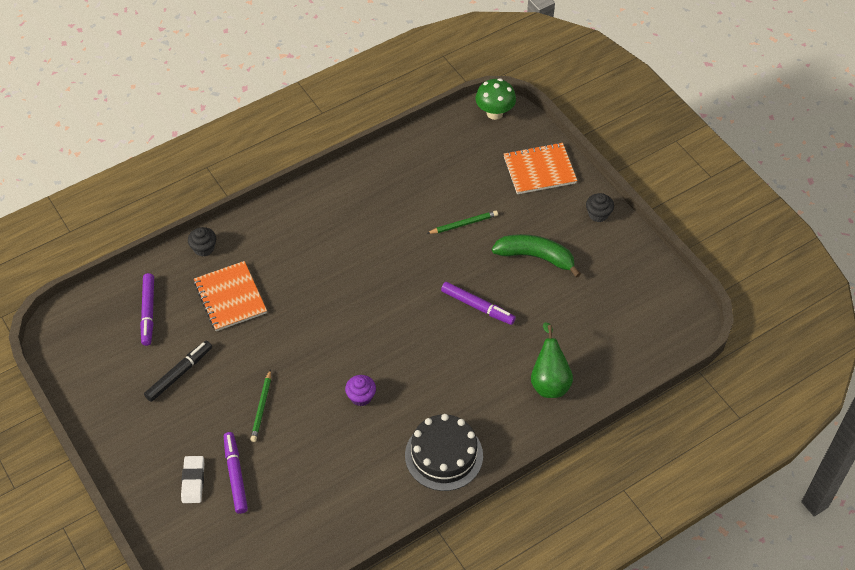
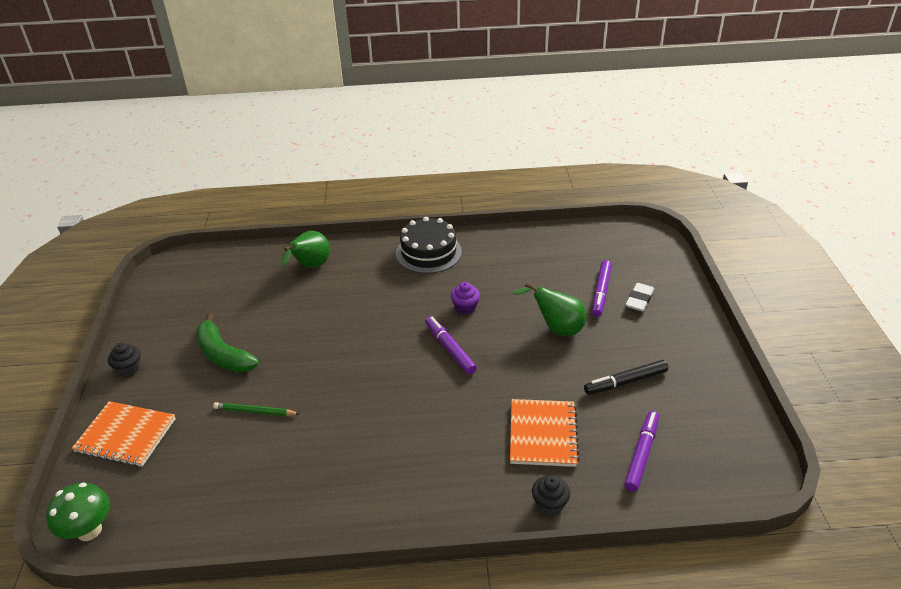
camera: 150 degrees left, 15 degrees down
green pencil [250,369,271,442] -> green pear [513,283,586,336]
purple marker [441,282,516,325] -> purple marker moved to [425,316,477,375]

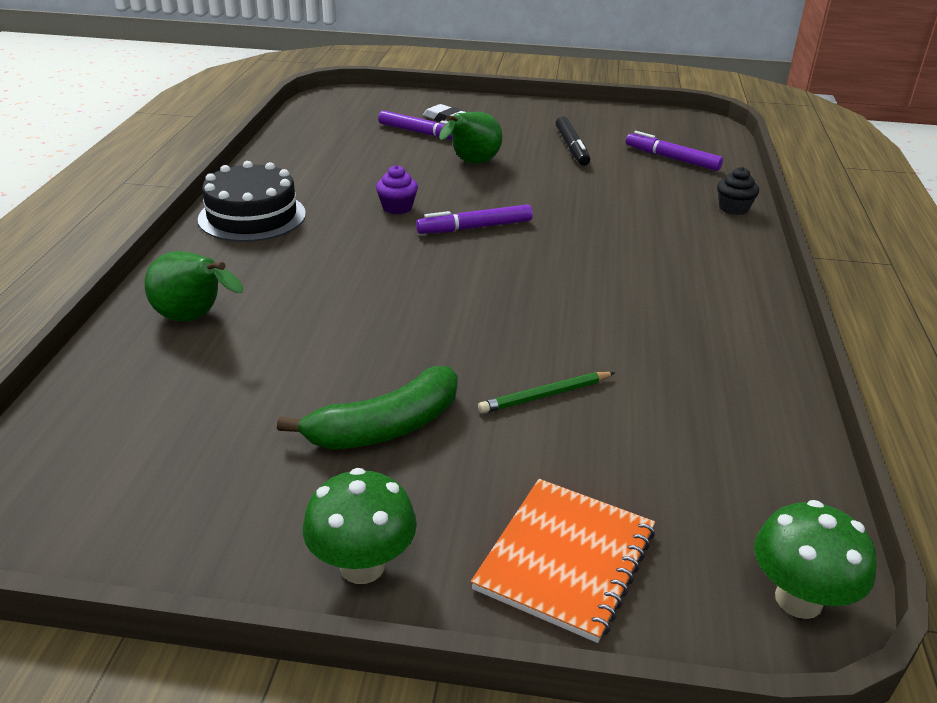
camera: 80 degrees left, 5 degrees down
black cupcake [108,343,141,377] -> green mushroom [303,468,417,584]
green pencil [213,402,300,416] -> green pencil turned 45 degrees clockwise [478,372,615,414]
orange notebook [510,399,580,467] -> none

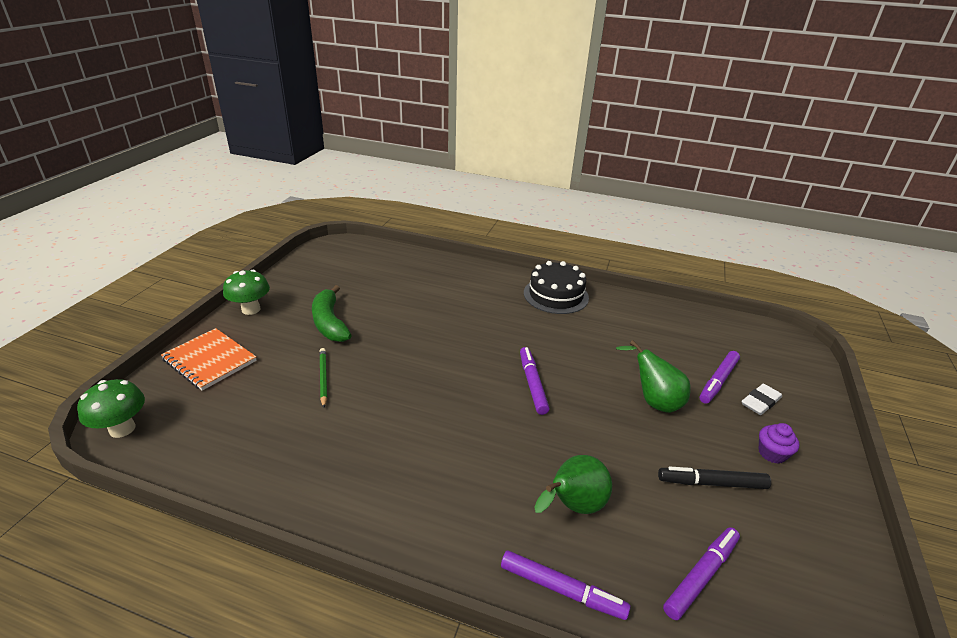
camera: 100 degrees right, 0 degrees up
green pear [145,251,244,322] -> green pear moved to [534,455,612,514]
purple cupcake [376,165,418,214] -> purple cupcake moved to [759,423,800,464]
black cupcake [717,167,759,215] -> purple marker [501,551,631,620]

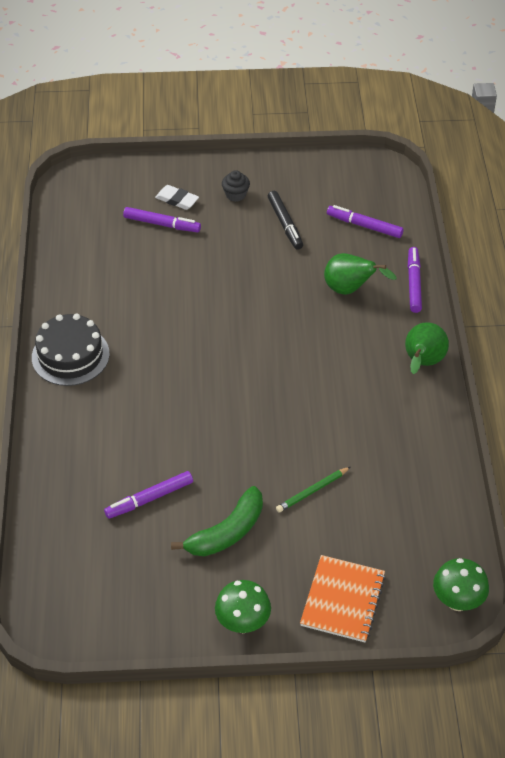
camera: 110 degrees left, 15 degrees up
purple marker [520,347,550,415] -> purple marker moved to [104,471,193,519]
green pear [616,340,691,413] -> green pear moved to [405,322,449,374]
purple cupcake [759,423,800,464] -> black cupcake [222,170,250,202]

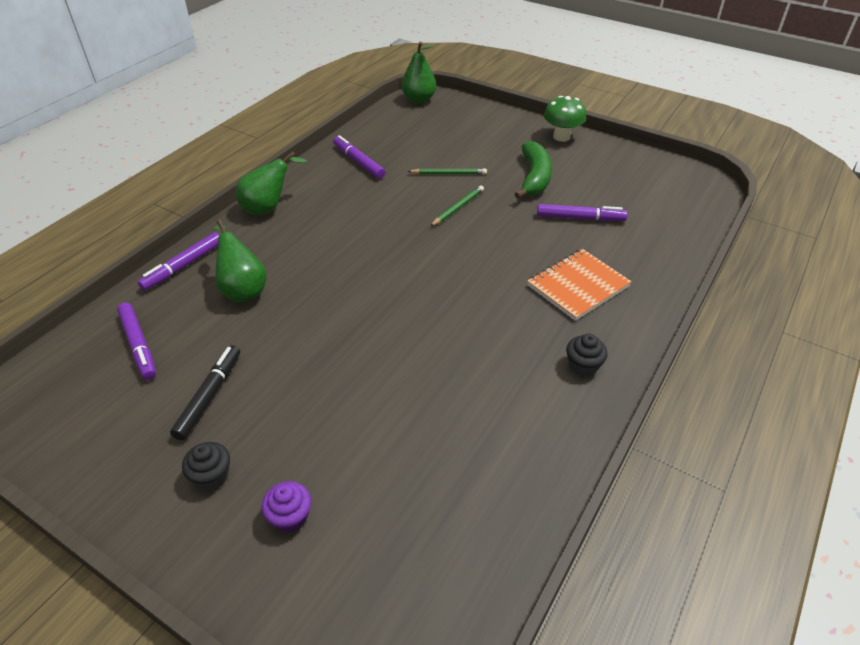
camera: 145 degrees left, 5 degrees down
black cake [32,313,110,386] -> black cupcake [566,334,608,377]
purple marker [123,207,201,232] -> purple marker moved to [333,135,385,179]
white eraser [155,185,199,210] -> purple cupcake [261,481,311,533]
green banana [171,486,263,556] -> green banana turned 105 degrees clockwise [515,141,552,199]
orange notebook [300,555,386,642] -> orange notebook moved to [527,249,632,321]
green mushroom [433,558,489,611] -> green pear [402,42,436,104]
none -> green pencil [430,185,484,226]

